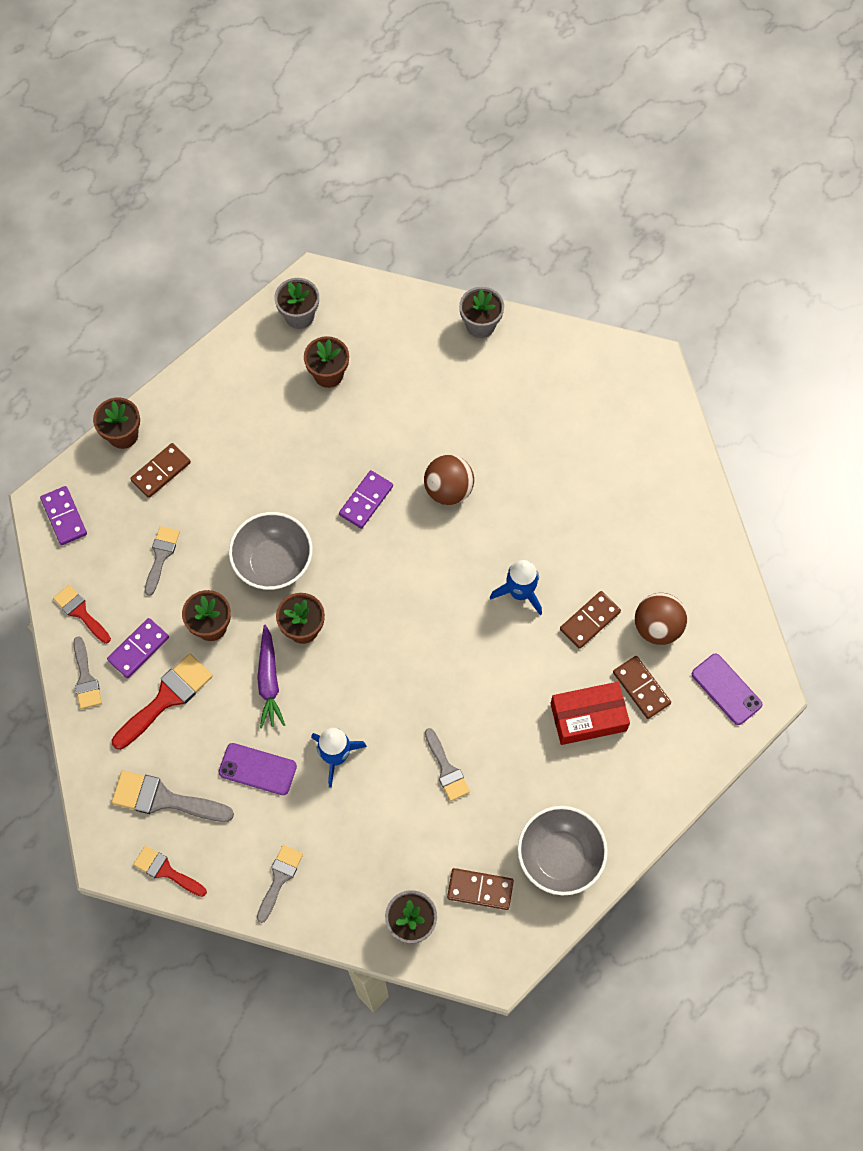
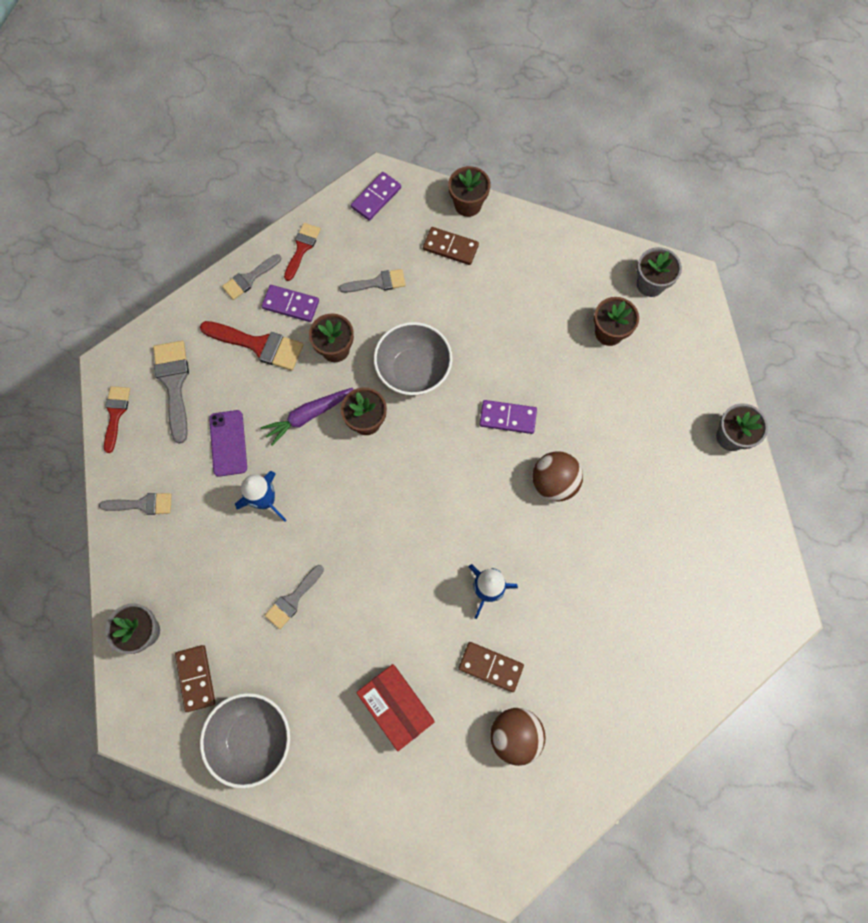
camera: 65 degrees right, 5 degrees up
brown domino [613,656,671,719] -> none
purple phone [692,654,762,725] -> none

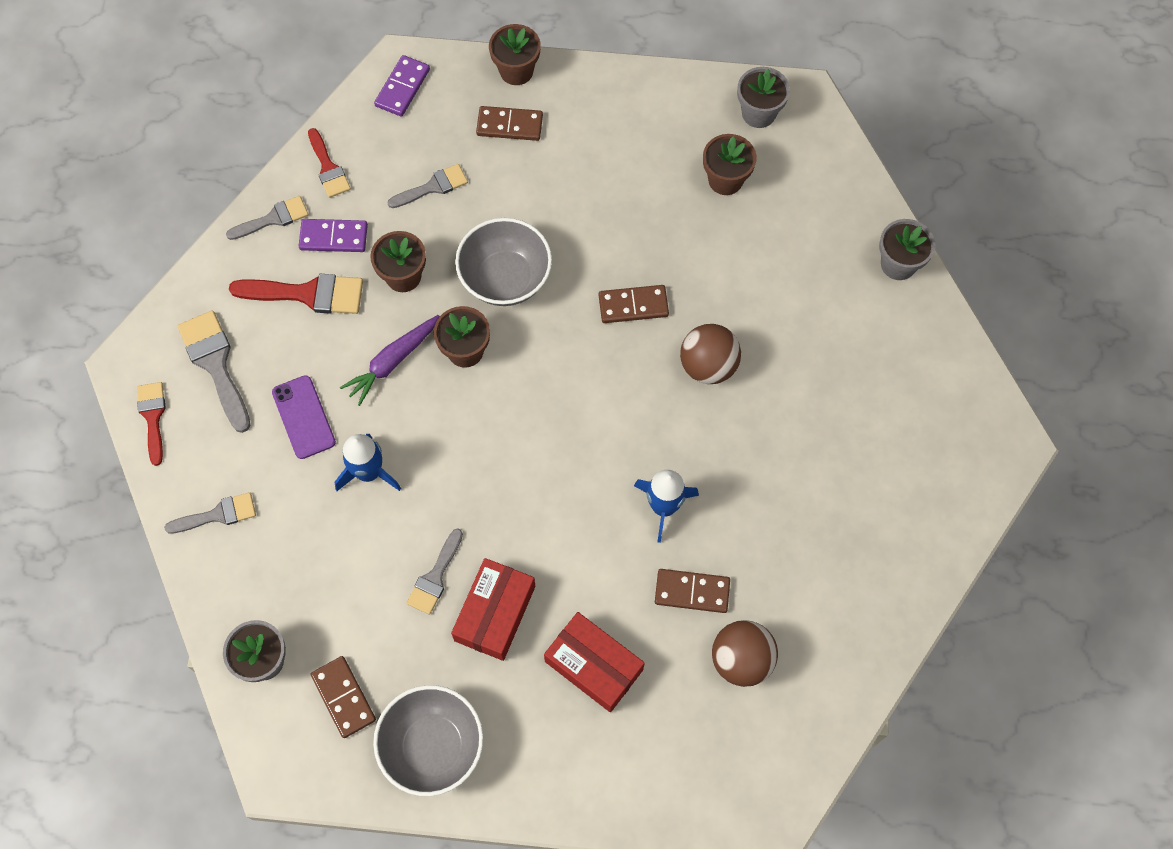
camera: 15 degrees left, 5 degrees down
grey brush [222,254,281,300] -> grey brush turned 150 degrees counterclockwise [226,196,309,240]
red brush [284,223,321,281] -> red brush turned 150 degrees clockwise [308,128,351,198]
purple domino [479,400,537,434] -> brown domino [599,285,669,323]
none -> red box [451,558,535,661]

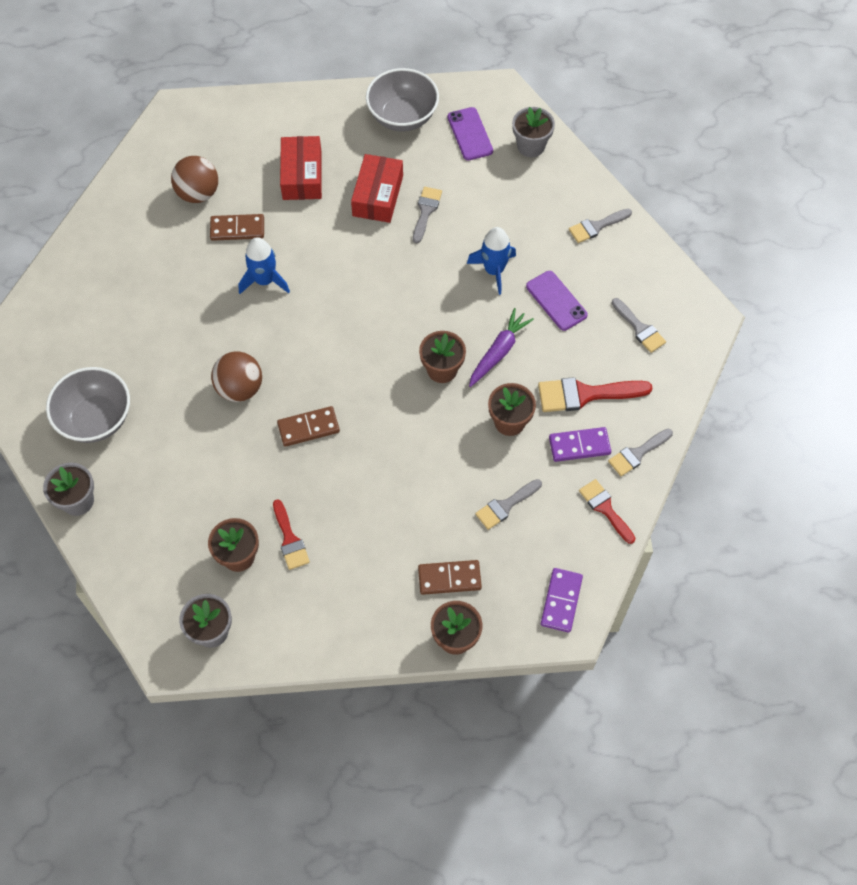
camera: 170 degrees right, 5 degrees down
red brush [137,382,166,466] -> red brush moved to [273,499,310,570]
grey brush [178,310,250,433] -> grey brush [612,298,666,353], size x0.64
brown domino [311,656,376,738] -> purple phone [447,107,493,160]
grey bowl [455,218,552,306] -> grey bowl moved to [46,367,130,443]
red box [544,612,645,712] -> red box turned 60 degrees clockwise [280,136,322,200]

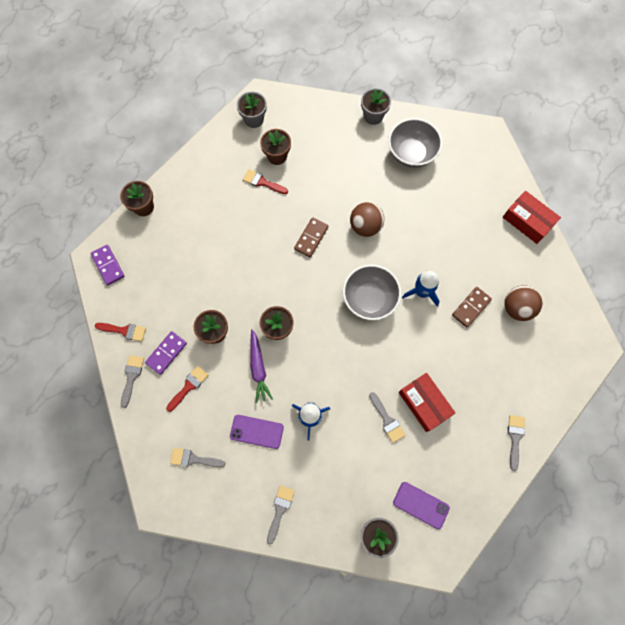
camera: 135 degrees right, 10 degrees up
red box [280,136,322,200] -> red box moved to [503,191,561,244]
grey bowl [366,68,439,131] -> grey bowl moved to [343,265,401,320]
brown domino [418,560,482,595] -> none
grey brush [475,479,542,530] -> grey brush moved to [508,415,525,471]
red brush [538,377,653,412] -> red brush [166,366,208,412], size x0.64

